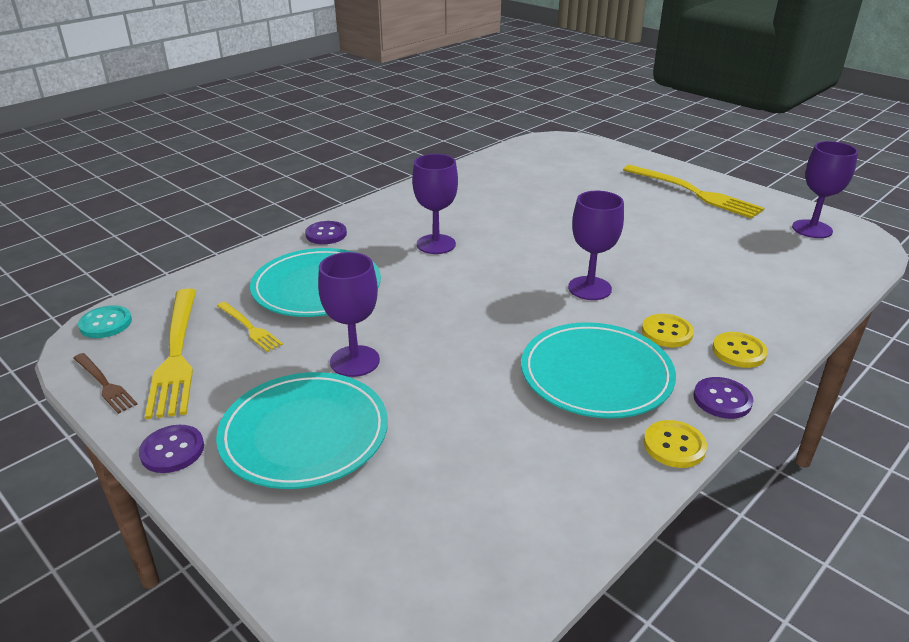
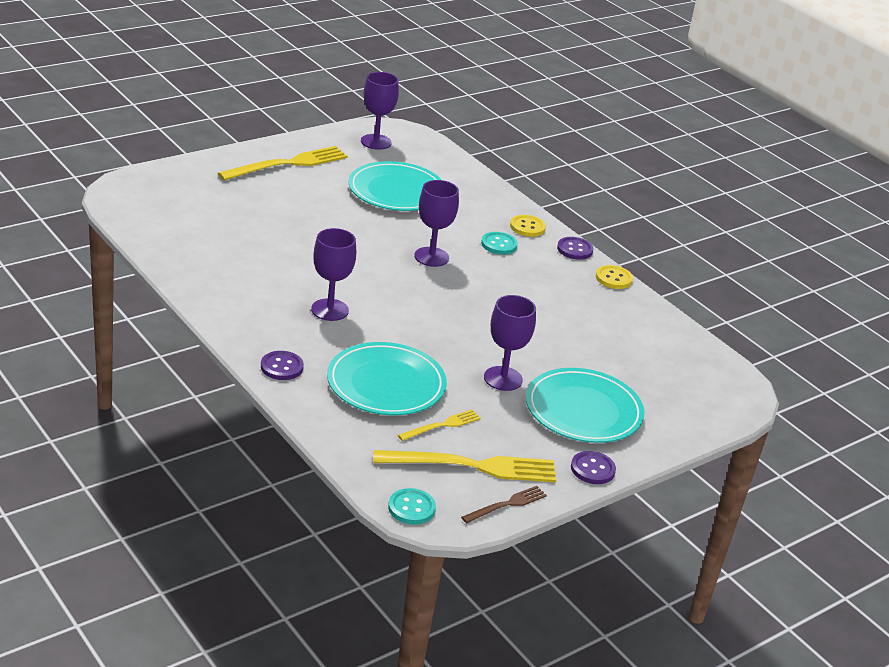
camera: 85 degrees left, 0 degrees up
turquoise plate [521,322,676,418] -> turquoise plate moved to [349,161,441,211]
yellow button [642,314,694,347] -> turquoise button [481,232,518,255]

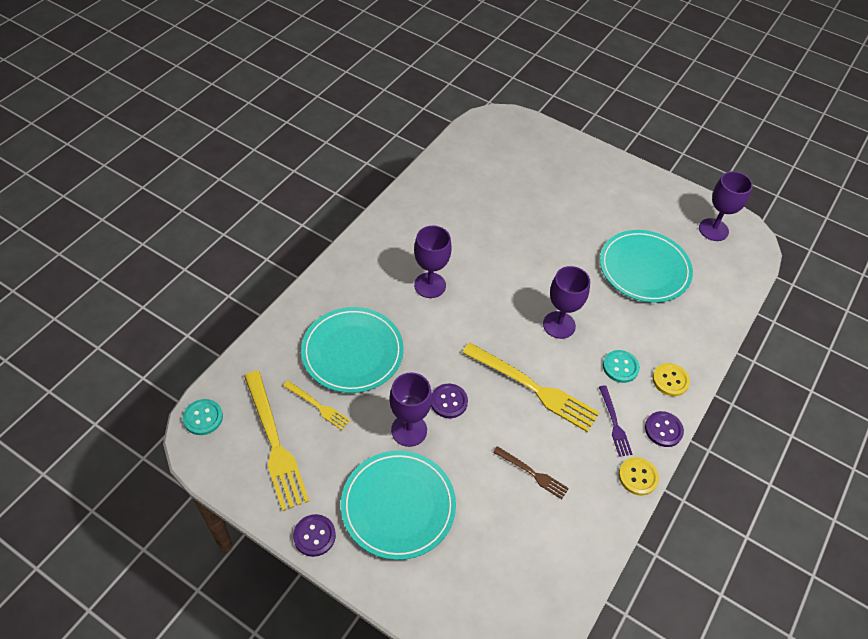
camera: 70 degrees right, 20 degrees up
yellow fork [218,146,348,181] -> yellow fork moved to [462,343,600,432]
purple button [261,351,304,380] -> purple button moved to [431,384,468,418]
brown fork [461,486,547,523] -> brown fork moved to [493,446,569,499]
none -> purple fork [599,385,632,457]

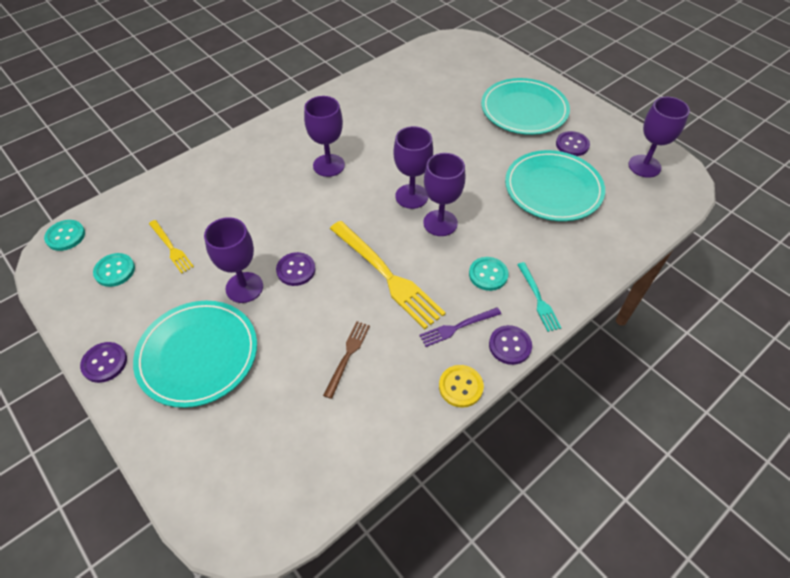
camera: 20 degrees right, 0 degrees up
yellow fork [244,371,309,511] -> turquoise button [93,253,135,287]
turquoise plate [301,307,404,393] -> turquoise plate moved to [481,78,570,135]
brown fork [493,446,569,499] -> brown fork turned 120 degrees counterclockwise [323,321,370,399]
purple fork [599,385,632,457] -> purple fork turned 60 degrees clockwise [419,307,501,347]
yellow button [653,363,690,396] -> turquoise fork [517,262,561,332]
none -> purple goblet [394,126,433,209]
none -> purple button [556,131,590,156]

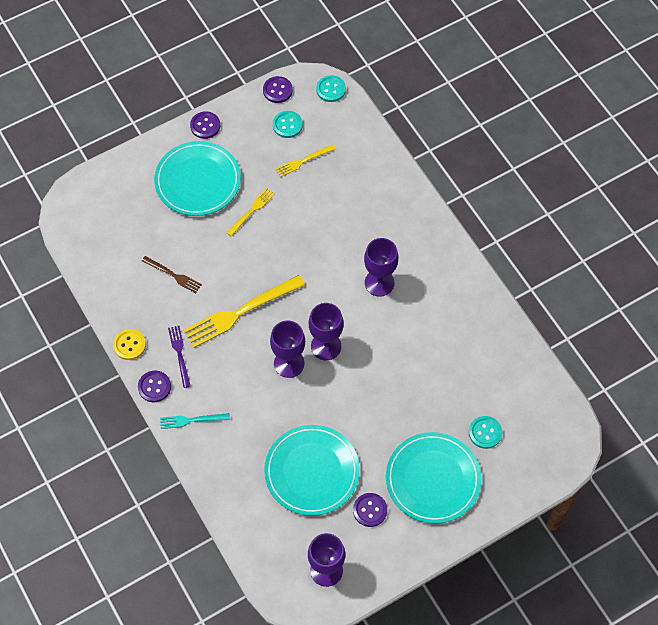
camera: 100 degrees right, 10 degrees up
purple goblet [204,217,263,303] -> yellow fork [227,188,275,237]
purple button [276,252,316,286] -> purple button moved to [263,76,293,103]
turquoise button [469,257,509,291] -> turquoise button moved to [469,416,502,449]

